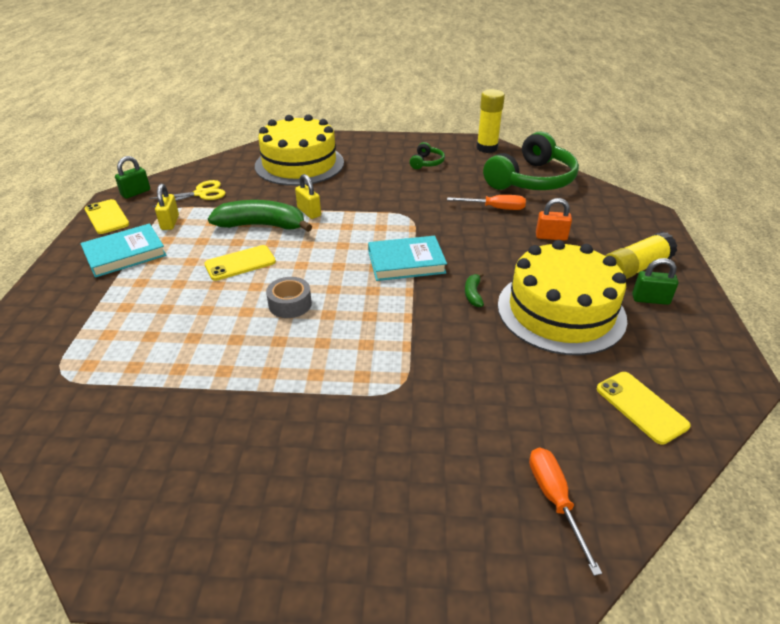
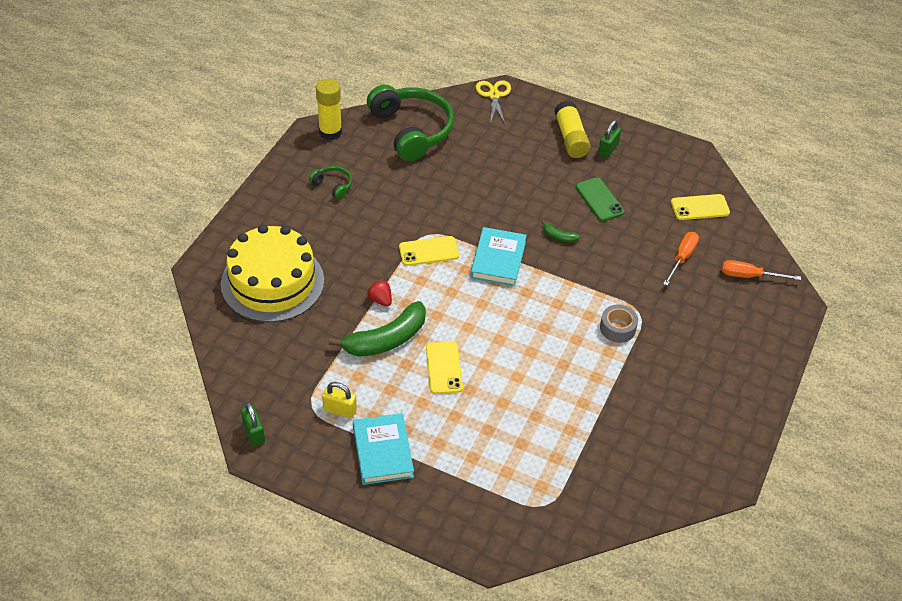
camera: 70 degrees left, 10 degrees up
yellow phone [85,199,130,234] -> yellow phone moved to [399,236,459,266]
yellow scissors [149,180,226,207] -> yellow scissors moved to [476,80,511,125]
green banana [208,200,312,232] -> green banana turned 150 degrees counterclockwise [329,301,426,357]
grey tape [266,277,312,318] -> grey tape moved to [600,305,638,343]
yellow padlock [295,174,321,219] -> red strawberry [367,279,392,307]
orange screwdriver [447,195,526,210] -> orange screwdriver moved to [663,232,699,286]
yellow cake [498,240,627,356] -> green phone [576,177,624,221]
orange padlock [536,198,572,241] -> none

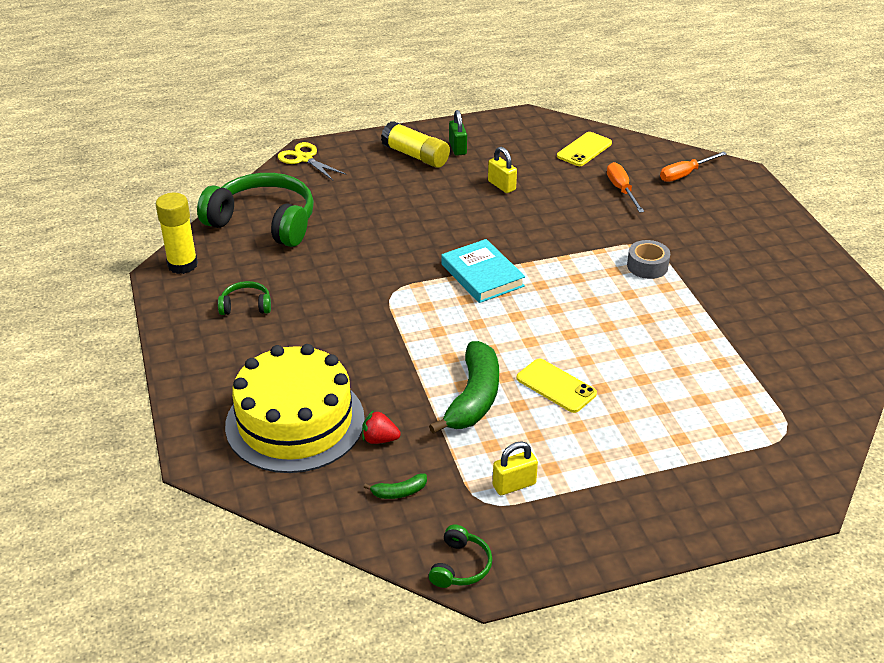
camera: 40 degrees left, 10 degrees down
green padlock [241,402,265,446] -> green headphones [429,525,493,588]
turquoise book [353,413,414,485] -> none
red strawberry [367,279,392,307] -> red strawberry moved to [362,410,401,444]
yellow phone [399,236,459,266] -> none
green banana [541,220,581,243] -> green banana moved to [364,473,427,499]
green phone [576,177,624,221] -> yellow padlock [488,147,517,193]

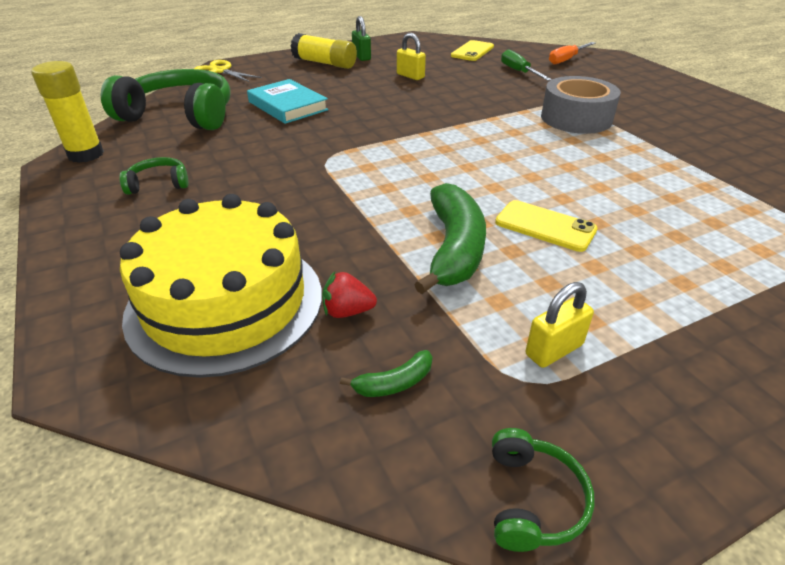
camera: 10 degrees left, 0 degrees up
turquoise book [441,239,525,303] -> turquoise book moved to [247,79,329,124]
orange screwdriver [607,162,644,213] -> green screwdriver [501,49,552,81]
grey tape [627,240,670,279] -> grey tape [541,76,621,134], size x1.70

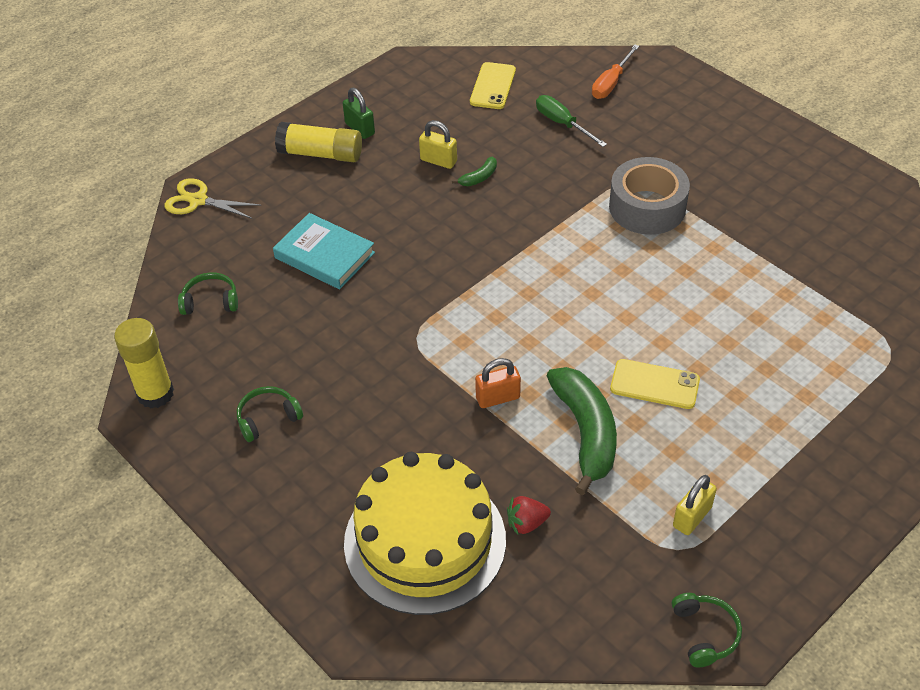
camera: 15 degrees left, 10 degrees up
green headphones [100,69,231,130] -> green headphones [178,272,238,315], size x0.44
green banana [340,350,432,397] -> green banana moved to [452,157,497,186]
none -> orange padlock [475,358,521,408]

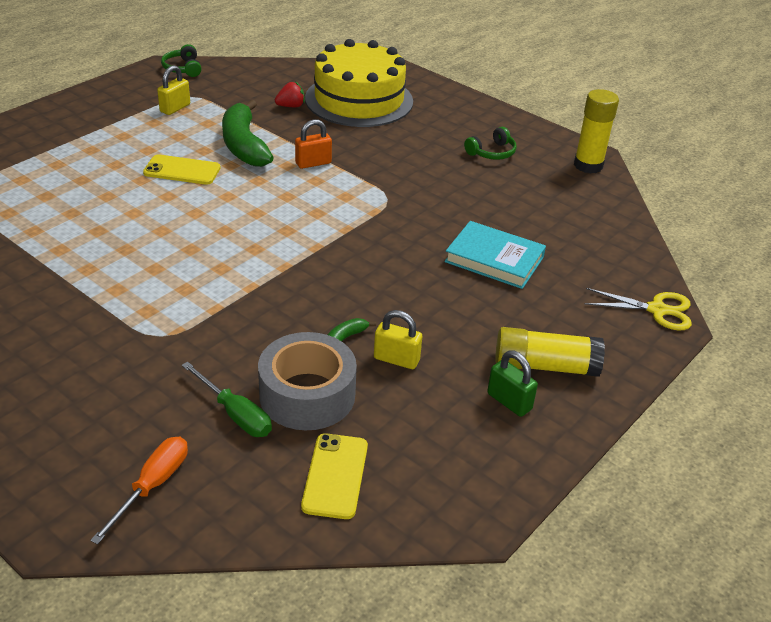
camera: 170 degrees right, 10 degrees down
green headphones [178,272,238,315] -> none
grey tape [609,157,690,235] -> grey tape moved to [258,332,357,430]

